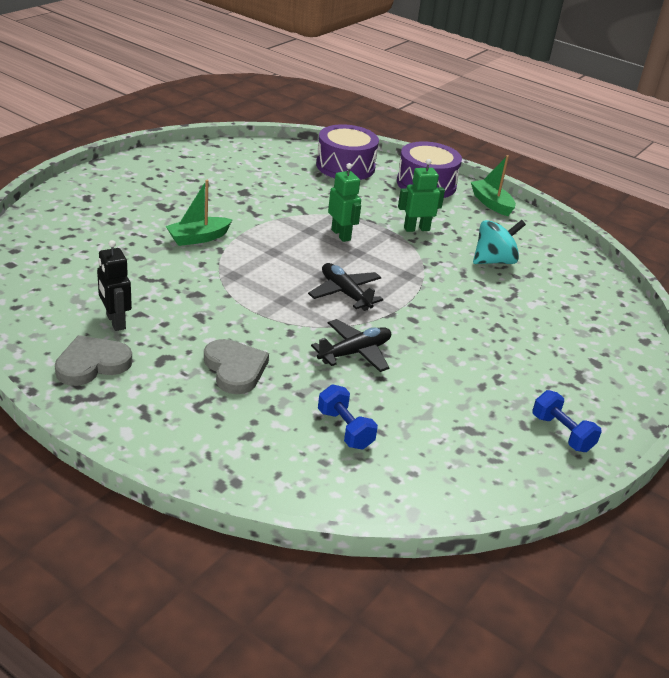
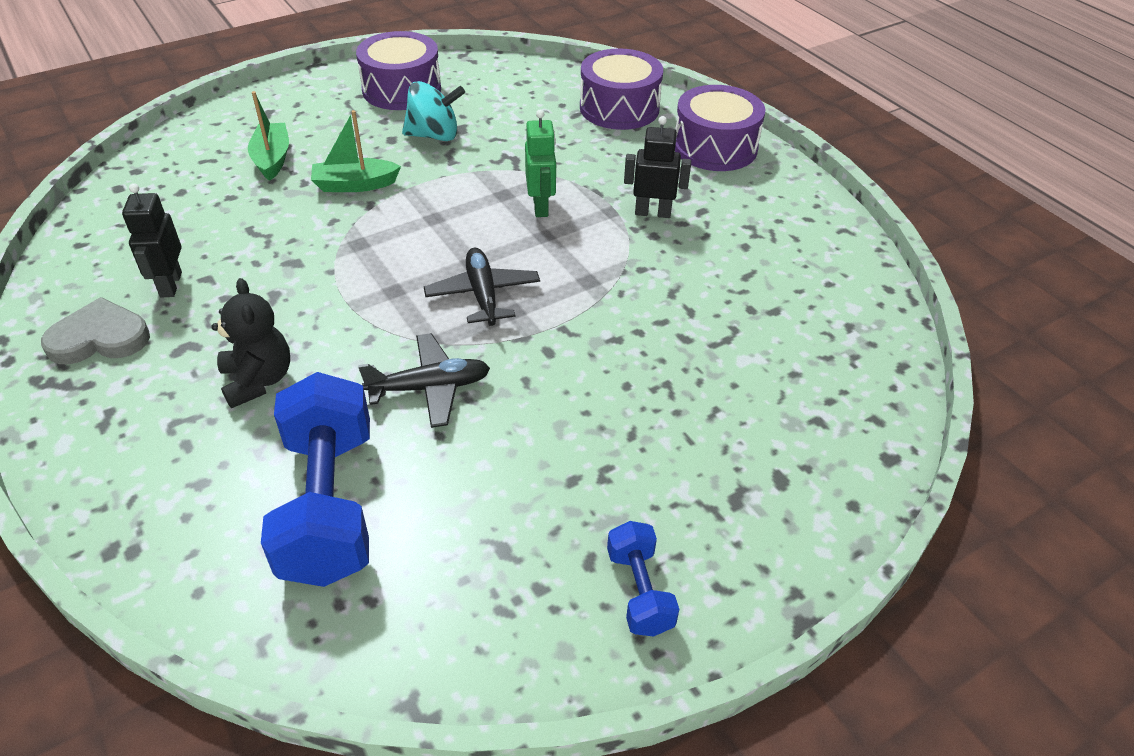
camera: 25 degrees right, 10 degrees up
grey heart [204,339,269,394] -> black teddy bear [211,278,290,408]
blue dumbbell [318,385,378,449] -> blue dumbbell [261,372,370,587], size x2.01
green robot [398,159,445,232] -> black robot [624,116,691,218]
green boat [471,155,516,216] -> green boat moved to [248,91,289,181]
turquoise spinning top [473,220,526,264] -> turquoise spinning top moved to [402,81,465,141]
none -> purple drum [356,31,441,110]

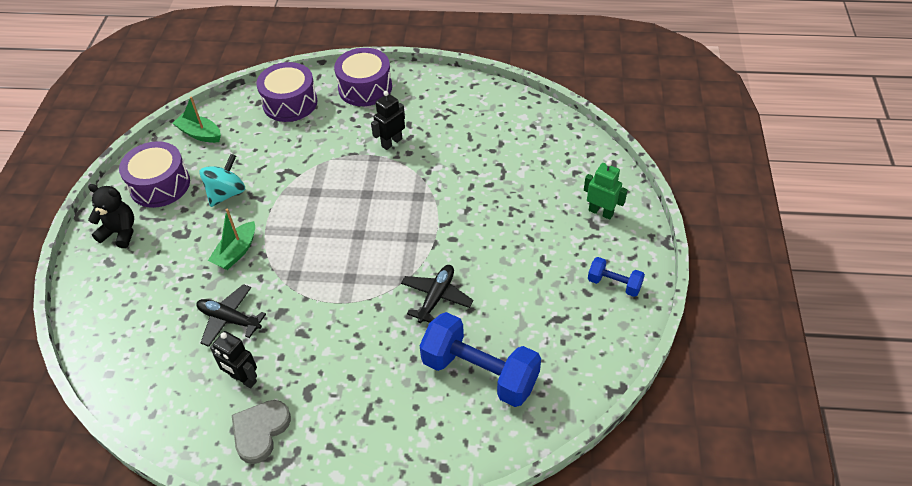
camera: 50 degrees left, 5 degrees up
black teddy bear [211,278,290,408] -> black teddy bear moved to [88,184,134,248]
green boat [248,91,289,181] -> green boat moved to [172,96,221,143]
black plane [424,248,540,326] -> black plane moved to [196,284,266,347]
green robot [525,110,556,217] -> green robot moved to [584,161,627,220]

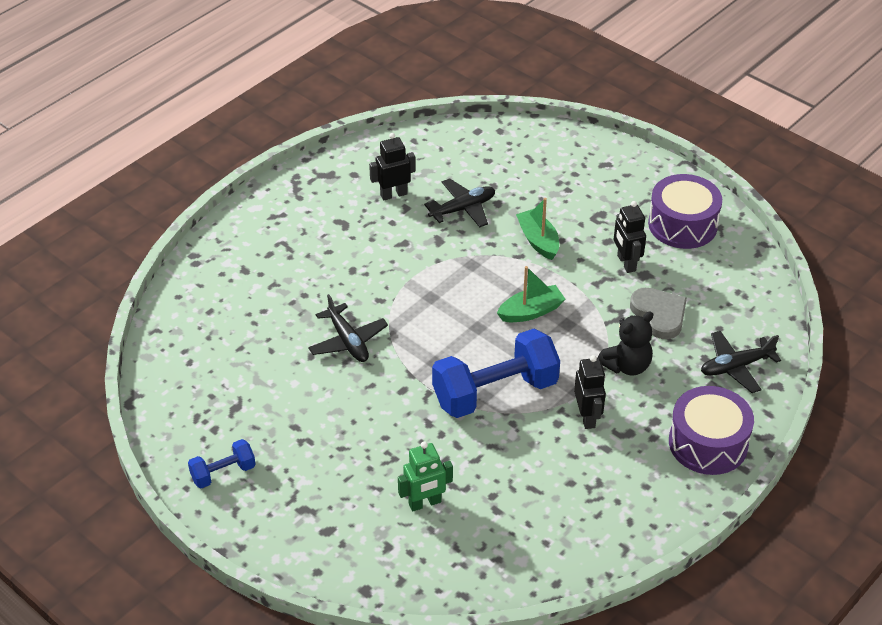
camera: 125 degrees right, 5 degrees down
black teddy bear [88,184,134,248] -> black teddy bear moved to [598,311,653,376]
green boat [172,96,221,143] -> green boat moved to [497,266,565,322]
turquoise spinning top [199,154,245,207] -> black robot [614,201,646,273]
grey heart [232,400,291,464] -> grey heart moved to [630,288,687,339]
purple drum [256,62,317,122] -> black plane [701,331,781,393]
blue dumbbell [420,312,541,407] -> blue dumbbell moved to [432,329,560,418]
green robot [584,161,627,220] -> green robot moved to [398,442,453,511]

